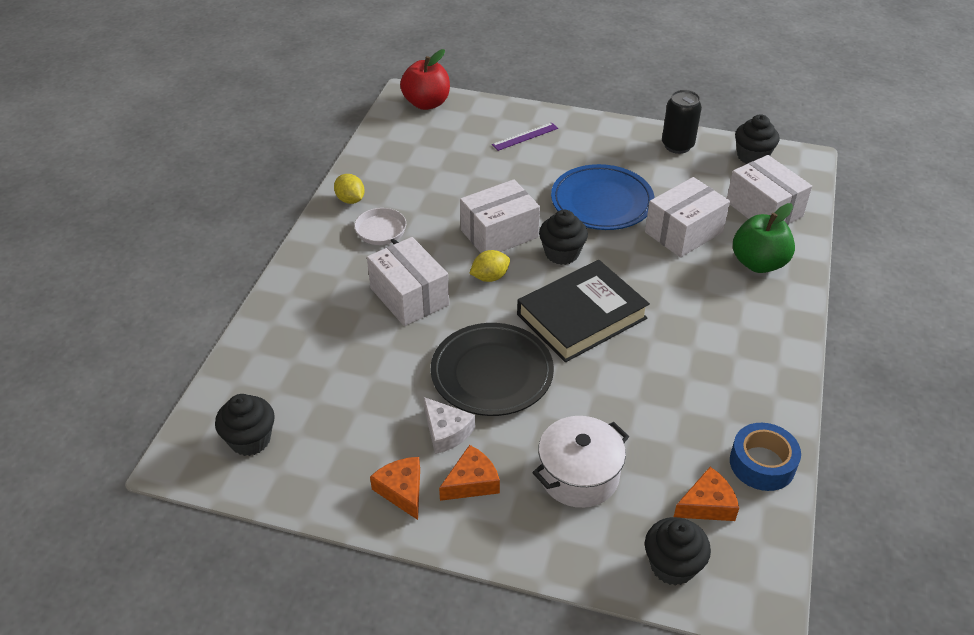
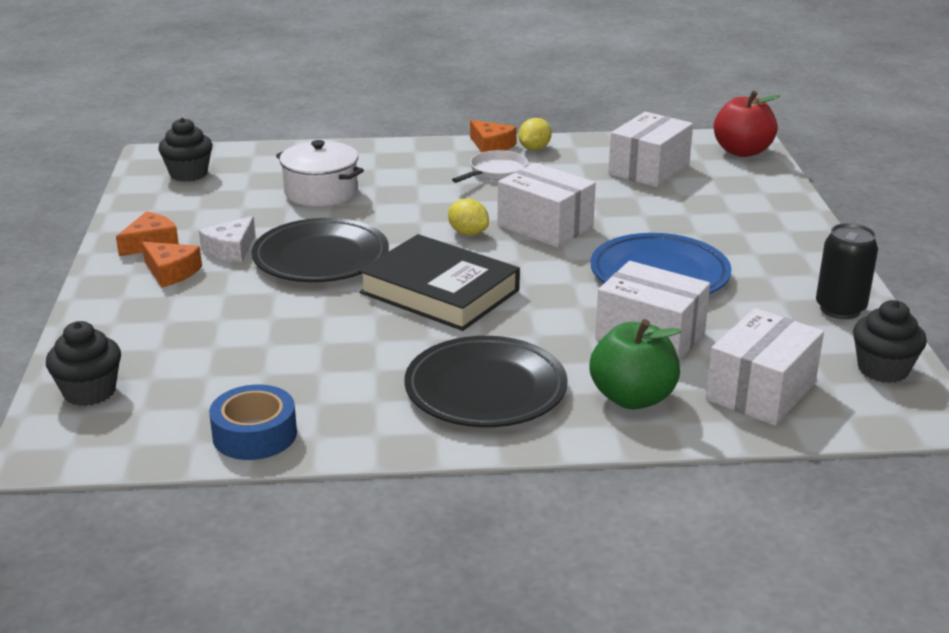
camera: 70 degrees right, 15 degrees down
white box [367,237,449,326] -> white box moved to [608,112,693,187]
purple ruler [492,123,558,151] -> none
white pot [532,416,629,508] -> white pot moved to [276,140,364,207]
black cupcake [539,210,588,265] -> none
orange cheese [674,467,739,521] -> orange cheese moved to [470,120,517,153]
none -> black plate [404,336,568,427]

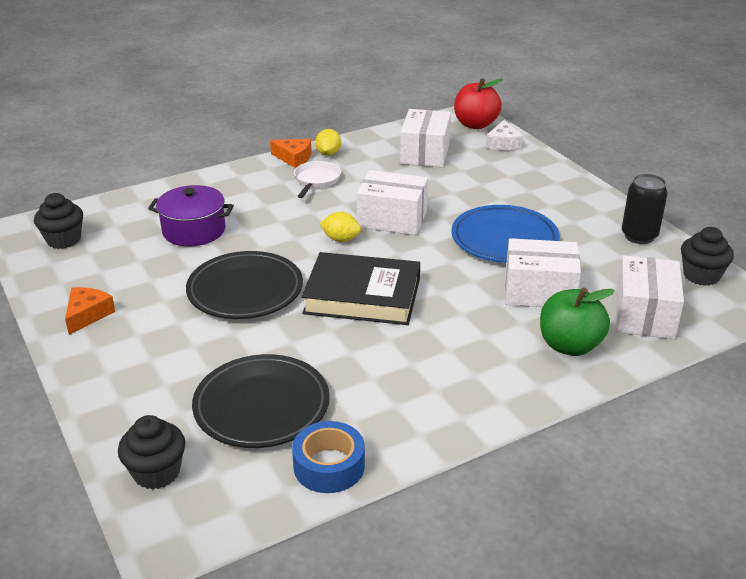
camera: 25 degrees left, 5 degrees up
orange cheese [142,242,202,287] -> none
white cheese [199,216,256,262] -> white cheese moved to [486,120,523,151]
white pot [276,140,364,207] -> purple pot [148,185,234,246]
black plate [404,336,568,427] -> black plate moved to [192,354,329,448]

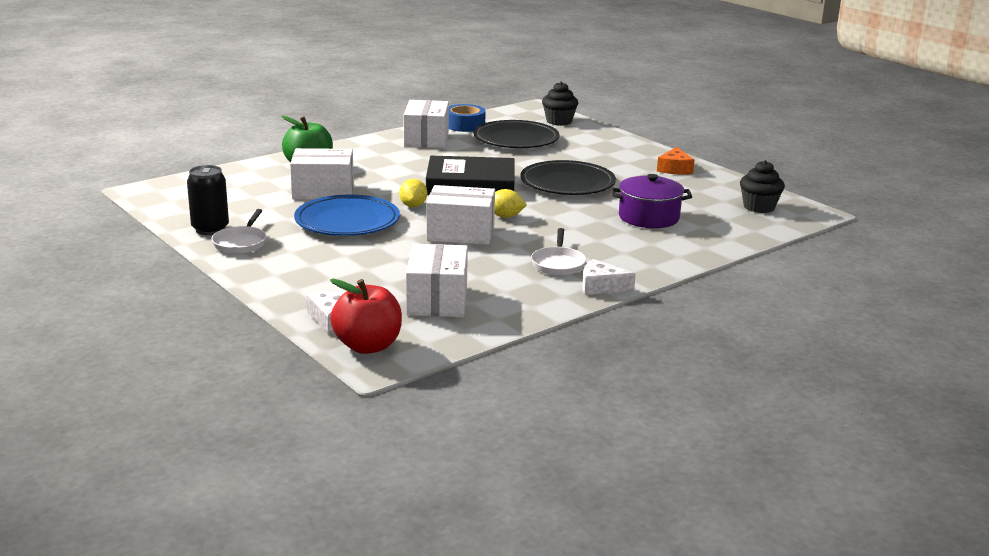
camera: 170 degrees right, 10 degrees down
orange cheese [270,139,312,168] -> white cheese [582,259,636,295]
yellow lemon [315,129,341,156] -> yellow lemon moved to [399,179,427,208]
white box [616,255,684,339] -> white box moved to [403,100,449,148]
black cupcake [681,227,734,286] -> none
none -> white pan [211,209,266,254]

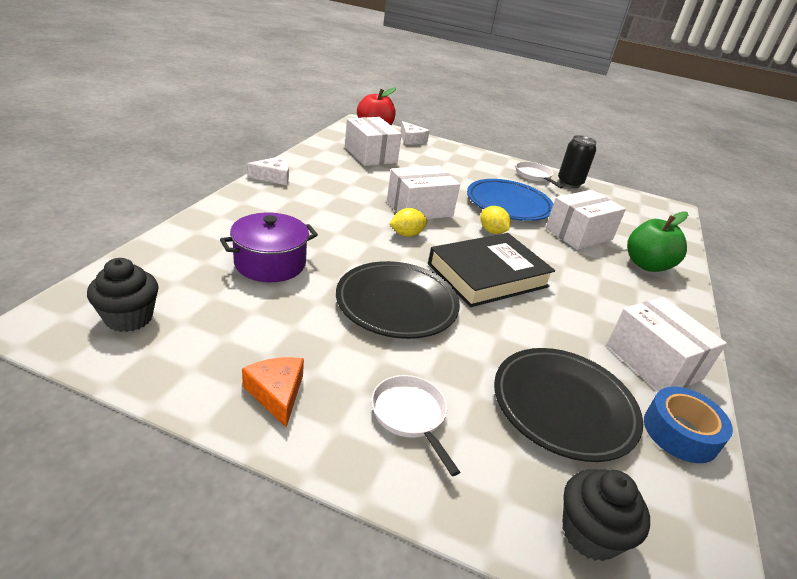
camera: 145 degrees right, 10 degrees up
white pan [531,228,586,276] -> white pan moved to [371,375,460,476]

